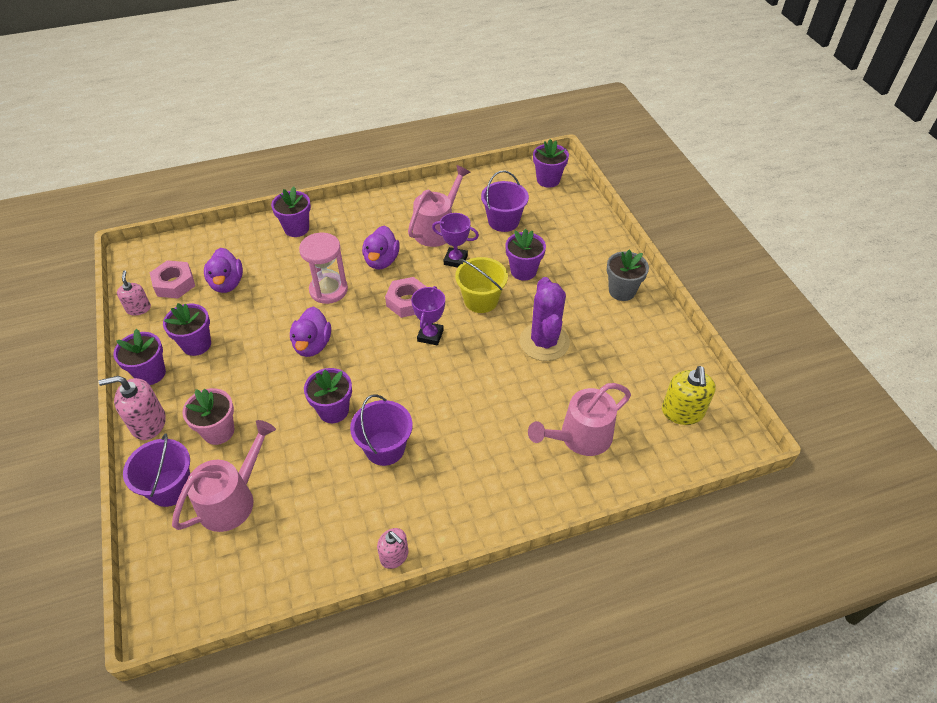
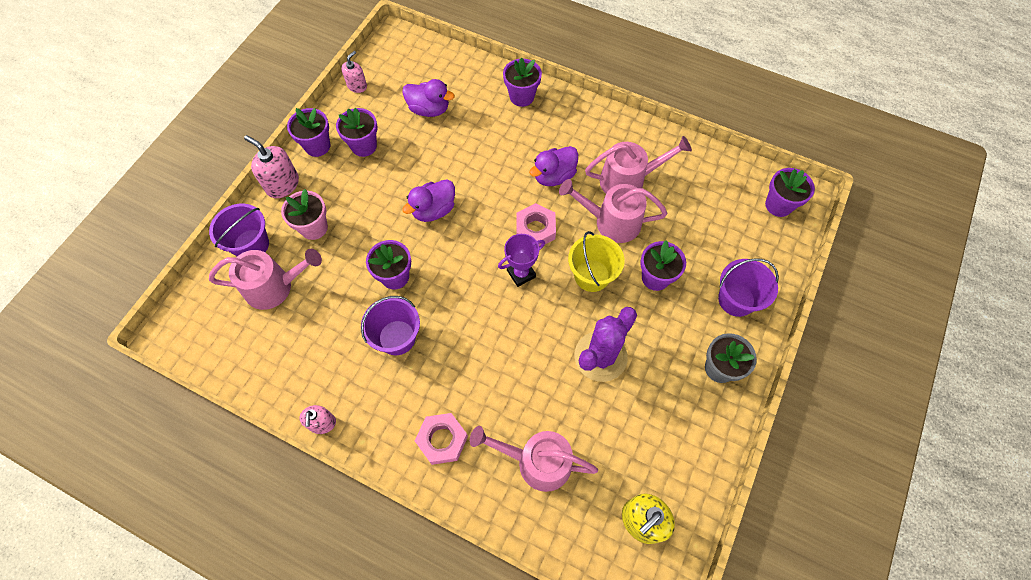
camera: 45 degrees right, 15 degrees up
pink nut [150,260,195,298] -> pink nut moved to [415,413,468,465]
purple duck [204,248,243,293] -> purple duck turned 105 degrees counterclockwise [402,79,455,117]
pink hourglass [299,233,348,304] -> none
purple trophy [432,213,479,268] -> pink watering can [559,179,667,243]
purple bucket [481,170,529,232] -> purple bucket moved to [718,258,779,317]

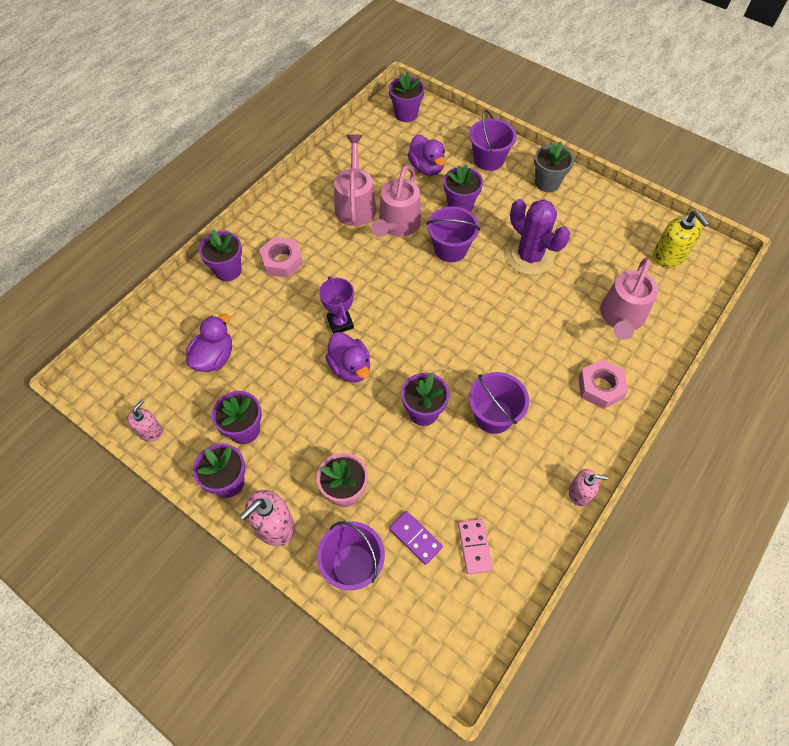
camera: 80 degrees left, 5 degrees down
pink watering can [209,249,322,310] -> purple domino [389,511,443,565]
pink soap dispenser [341,51,367,93] -> pink soap dispenser turned 75 degrees clockwise [127,399,163,442]
purple trophy [498,234,545,287] -> purple trophy moved to [319,276,354,334]
pink nut [516,203,556,246] -> pink nut moved to [259,237,303,278]
purple duck [529,146,578,186] -> purple duck moved to [407,135,445,176]
yellow bucket [568,231,624,292] -> purple bucket [427,207,480,262]
none -> pink domino [458,519,493,574]

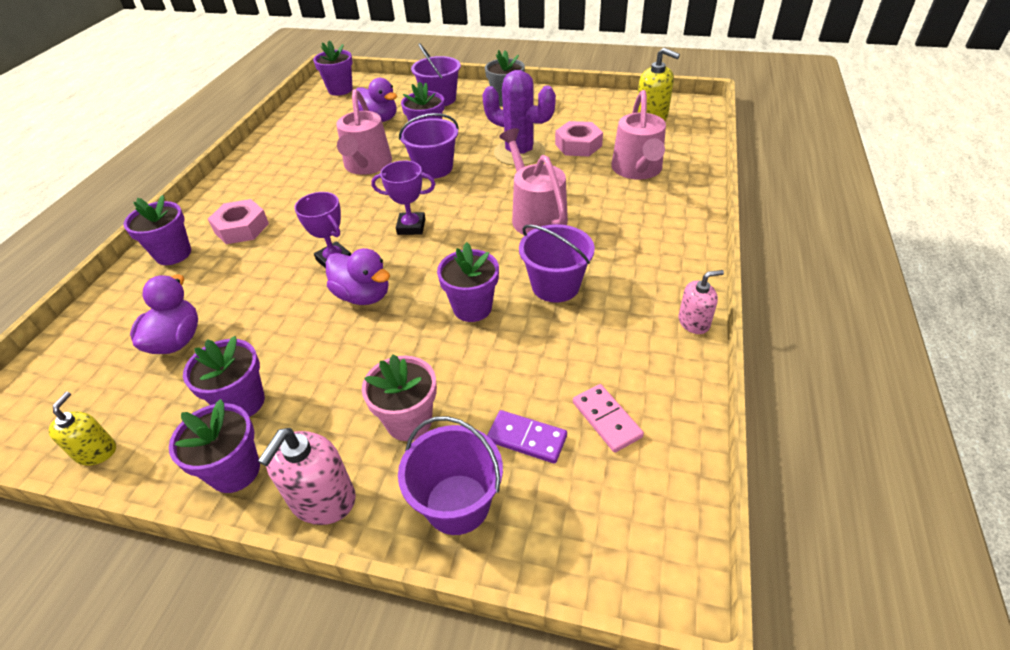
camera: 20 degrees left, 15 degrees down
pink soap dispenser [127,399,163,442] -> yellow soap dispenser [49,392,116,466]
pink watering can [334,135,376,226] -> pink watering can moved to [499,128,568,235]
pink nut [578,359,628,409] -> pink nut moved to [555,121,603,157]
none -> purple trophy [371,161,435,235]

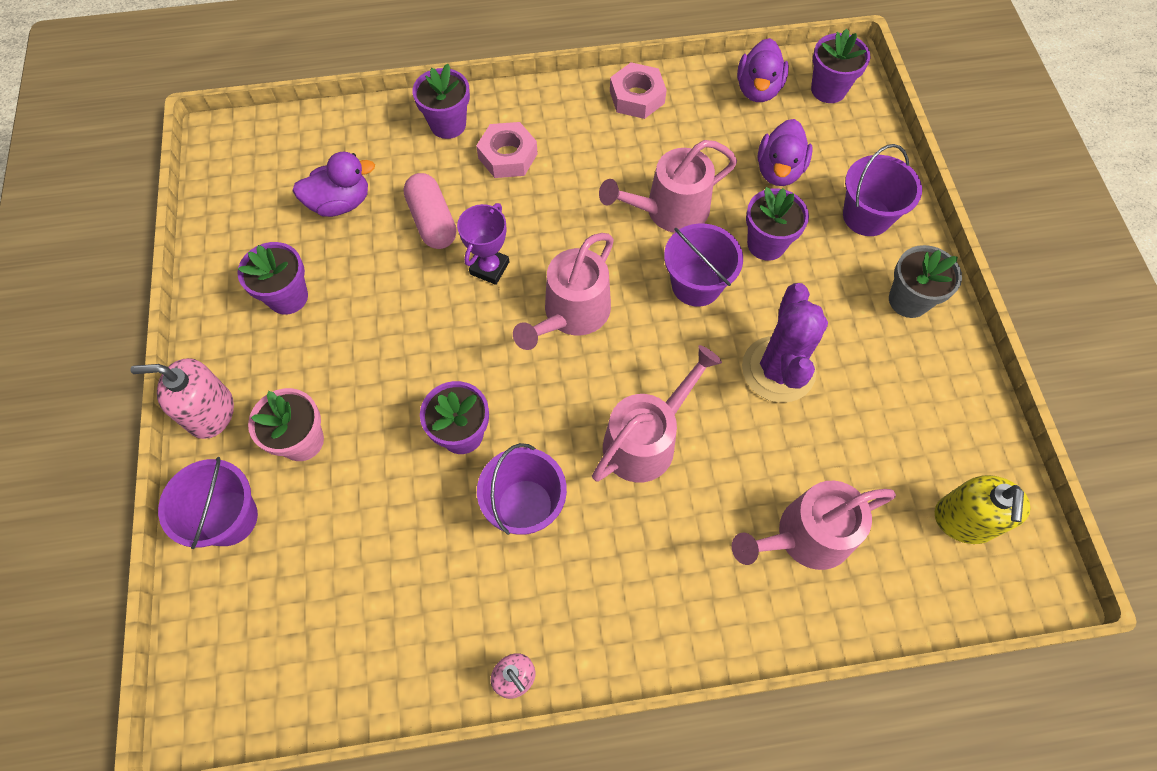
camera: 65 degrees right, 20 degrees up
yellow soap dispenser [49,392,116,466] -> none
purple flower pot [169,399,260,493] -> none
purple duck [326,248,390,305] -> purple duck moved to [737,38,789,102]
purple trophy [371,161,435,235] -> pink watering can [513,233,614,350]
purple domino [487,410,567,464] -> none
pink nut [555,121,603,157] -> pink nut moved to [610,62,667,119]
pink domino [573,384,644,453] -> none
none -> pink capsule [404,173,456,249]

